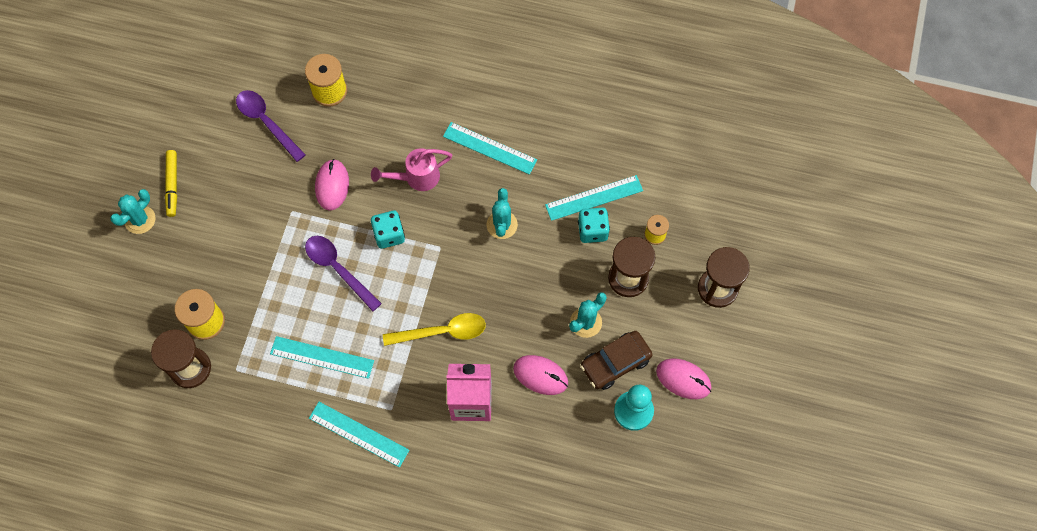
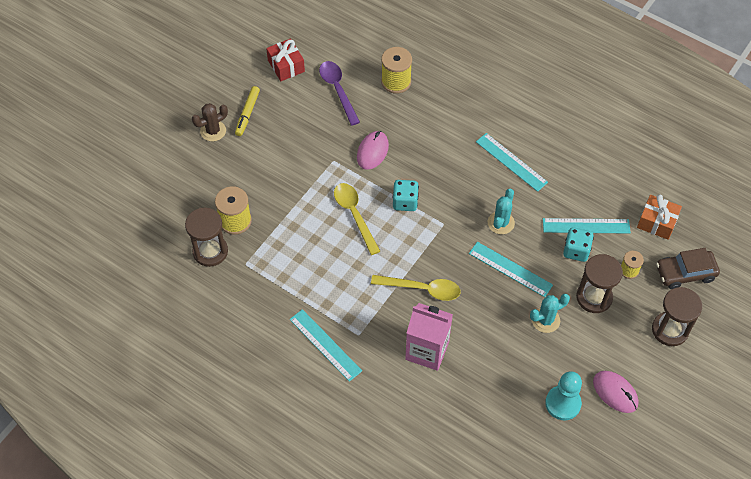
camera: 20 degrees right, 10 degrees down
turquoise cactus [110,189,156,234] -> brown cactus [192,103,228,141]
turquoise ruler [270,336,374,379] -> turquoise ruler moved to [469,242,553,297]
purple spoon [305,236,382,311] -> yellow spoon [334,183,380,255]
pink watering can [371,148,452,191] -> none
pink mouse [513,355,568,395] -> none
brown car [580,331,653,390] -> brown car moved to [656,248,720,289]
none -> red gift [266,39,305,81]
none -> orange gift [637,194,682,240]

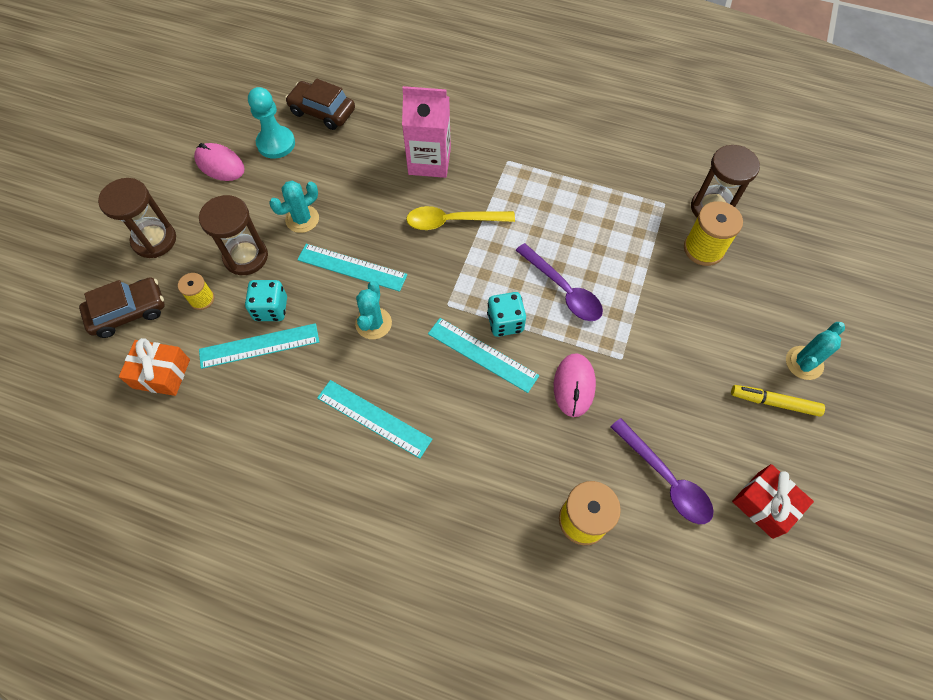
camera: 165 degrees right, 5 degrees up
brown cactus [192,103,228,141] -> turquoise cactus [786,322,845,380]
yellow marker [235,86,260,136] -> yellow marker turned 75 degrees counterclockwise [731,385,825,417]
turquoise ruler [290,309,362,382] -> turquoise ruler moved to [428,318,539,393]
yellow spoon [334,183,380,255] -> purple spoon [516,243,603,321]
none -> brown car [285,79,355,130]

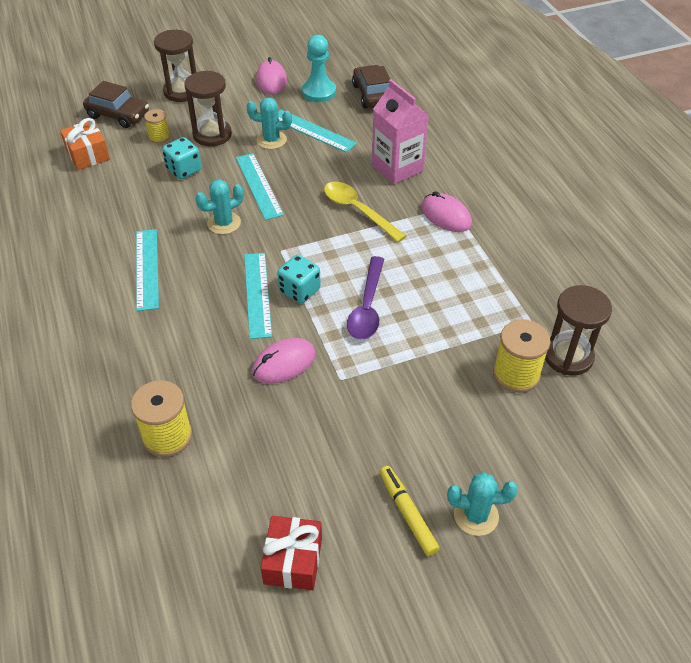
camera: 50 degrees right, 15 degrees down
turquoise ruler [199,323,319,369] -> turquoise ruler moved to [278,110,357,153]
purple spoon [610,418,714,524] -> none
none -> pink mouse [421,191,472,232]

